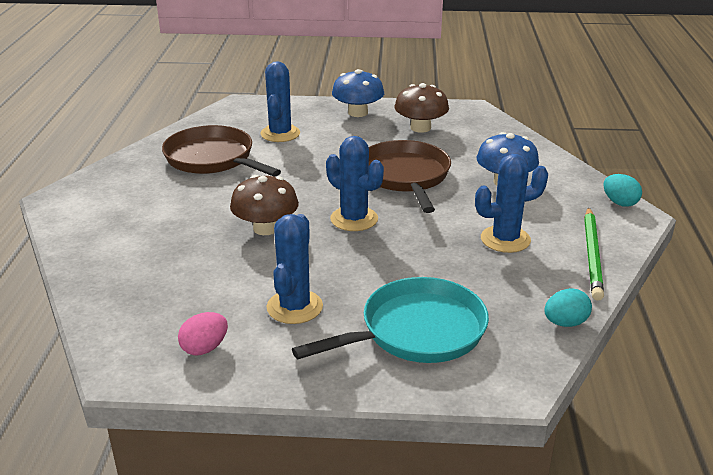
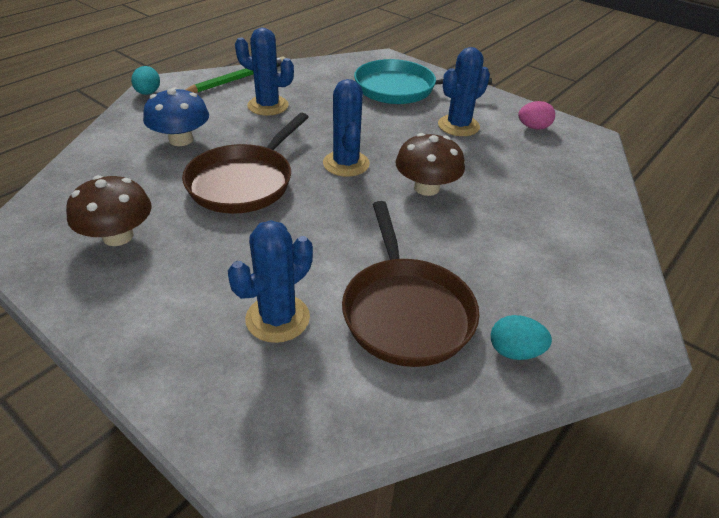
camera: 145 degrees left, 10 degrees up
blue mushroom [332,69,384,117] -> none
turquoise egg [544,288,592,327] -> turquoise egg moved to [491,315,552,360]

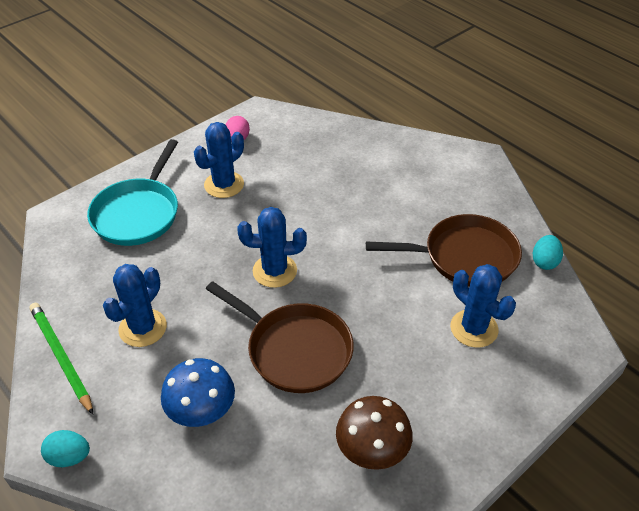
camera: 80 degrees left, 5 degrees up
brown mushroom [395,133,465,196] -> none
blue cactus [438,47,490,136] -> blue cactus turned 75 degrees clockwise [194,122,244,198]
turquoise egg [491,315,552,360] -> turquoise egg moved to [533,235,563,270]

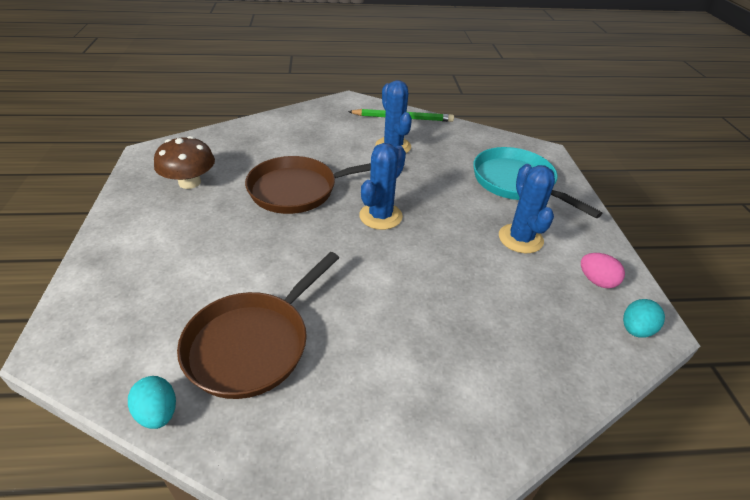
camera: 125 degrees right, 5 degrees down
turquoise egg [41,430,90,467] -> turquoise egg moved to [623,299,665,338]
blue mushroom [161,358,235,427] -> none
blue cactus [450,264,516,348] -> none

